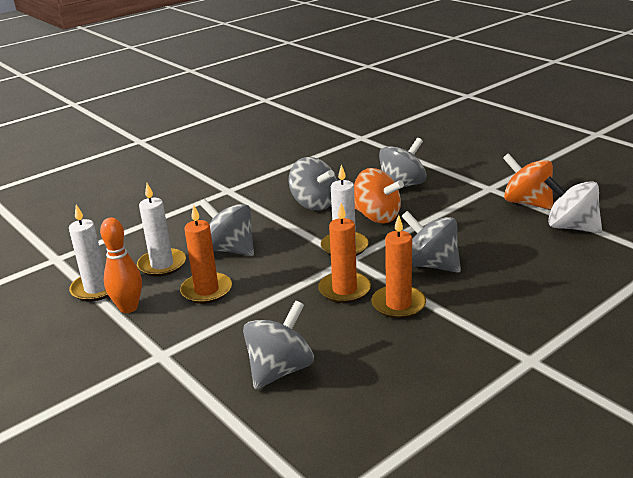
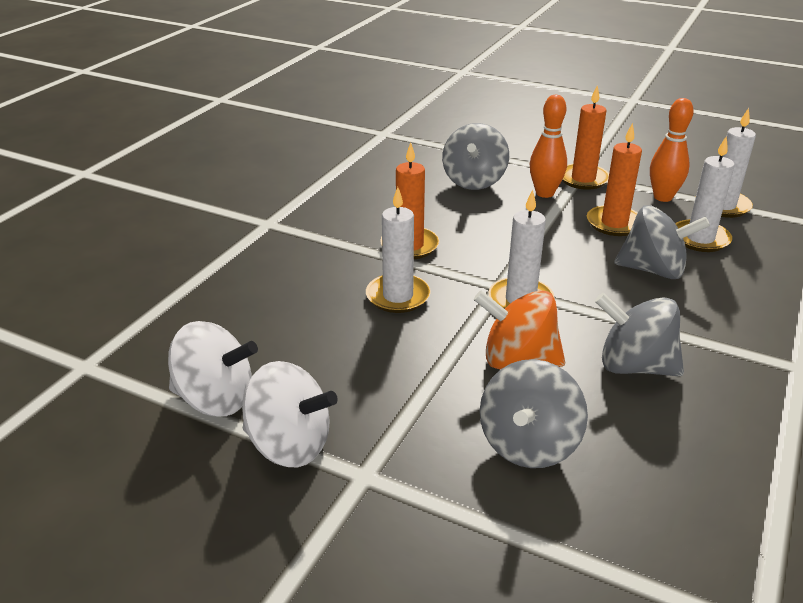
camera: 155 degrees right, 5 degrees up
orange candle [318,203,371,303] -> orange candle moved to [562,86,609,190]
grey spinning top [401,211,461,273] -> white candle [366,187,431,313]
orange spinning top [503,153,553,210] -> white spinning top [242,361,338,467]
none -> orange bowling pin [530,95,567,198]

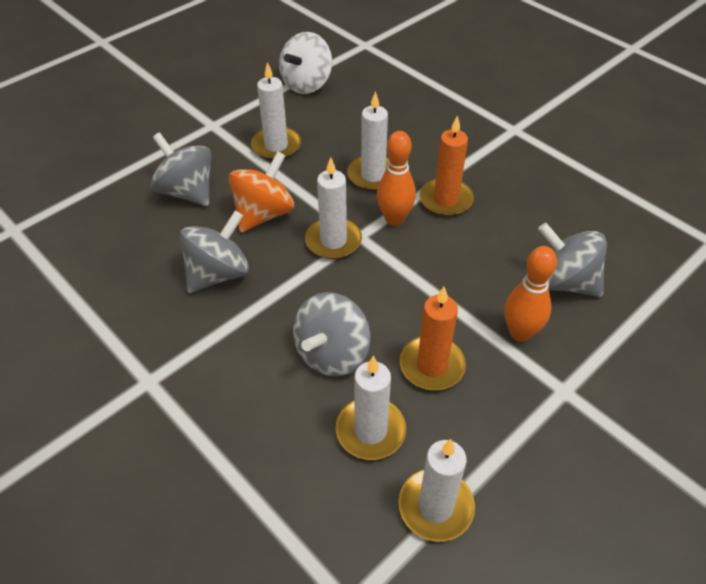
camera: 110 degrees right, 15 degrees up
white spinning top [242,361,338,467] -> none
orange candle [562,86,609,190] -> none
orange bowling pin [650,98,694,202] -> orange bowling pin moved to [377,131,416,226]
none -> white candle [251,62,301,160]

